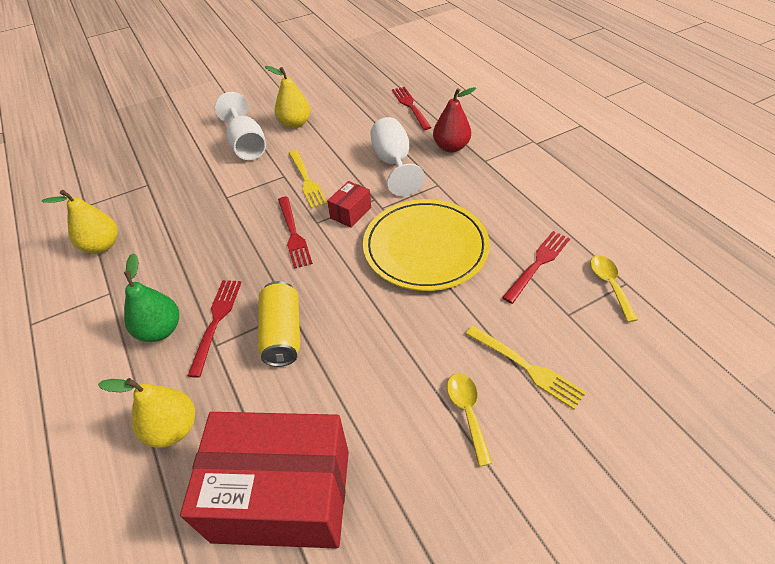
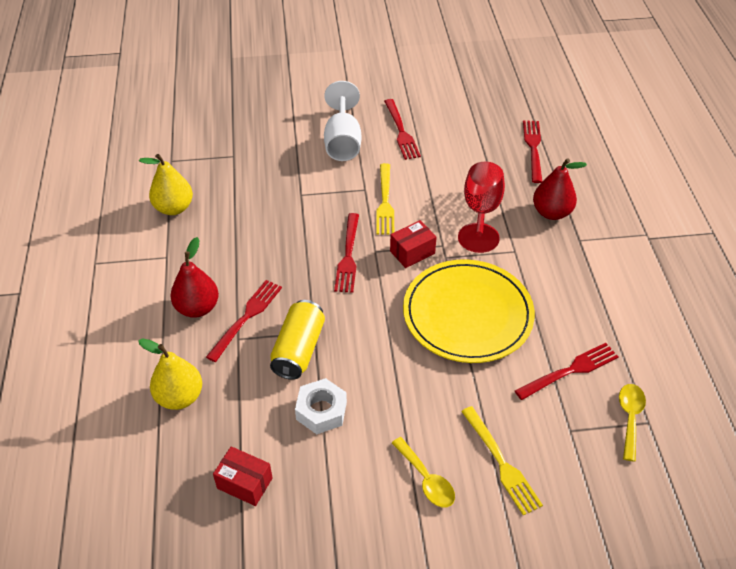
camera: 20 degrees right, 0 degrees up
green pear [124,253,179,342] -> red pear [170,237,219,318]
red box [180,412,349,549] -> red box [213,446,272,506], size x0.42
yellow pear [265,66,311,128] -> red fork [384,99,421,160]
white goblet [370,117,425,196] -> red goblet [458,161,505,253]
yellow spoon [447,373,492,467] -> yellow spoon turned 135 degrees clockwise [392,437,455,508]
none -> white nut [295,378,347,434]

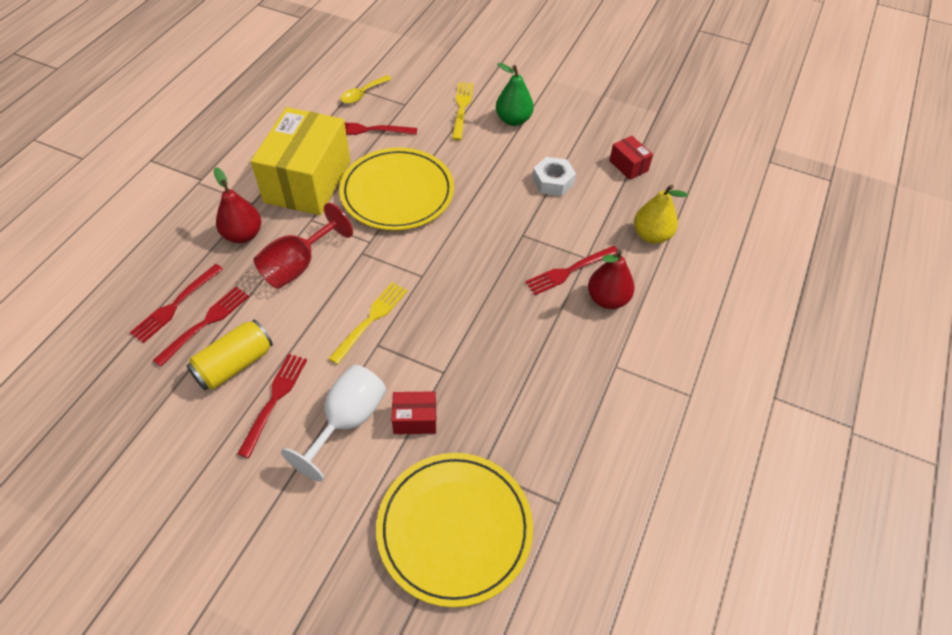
camera: 150 degrees left, 5 degrees up
yellow pear [139,154,193,215] -> none
yellow can [270,300,325,380] -> yellow can moved to [186,320,273,390]
red fork [334,213,359,293] -> red fork moved to [153,287,249,367]
red box [390,220,437,268] -> red box moved to [392,391,436,434]
yellow spoon [392,437,455,508] -> green pear [496,63,534,126]
none -> yellow box [251,107,350,215]
none -> yellow plate [376,453,533,607]

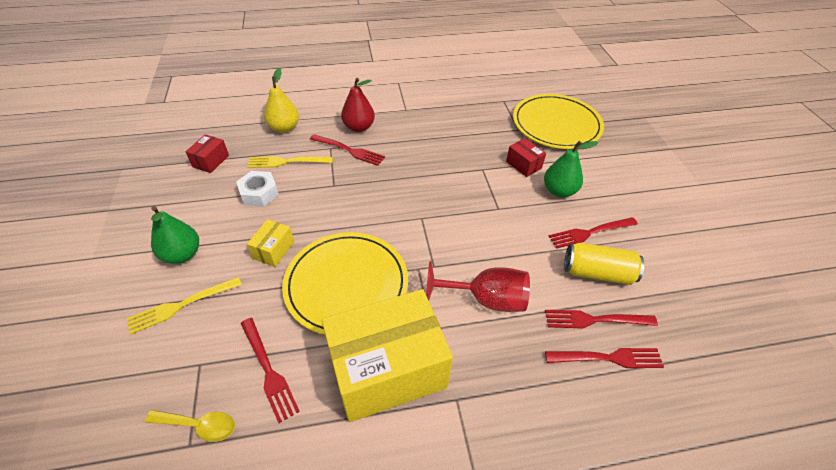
camera: 125 degrees left, 5 degrees down
red pear [214,167,261,243] -> none
white goblet [281,365,386,482] -> green pear [544,141,598,198]
yellow fork [328,282,407,364] -> yellow fork moved to [247,157,333,168]
none -> yellow box [247,219,294,267]

